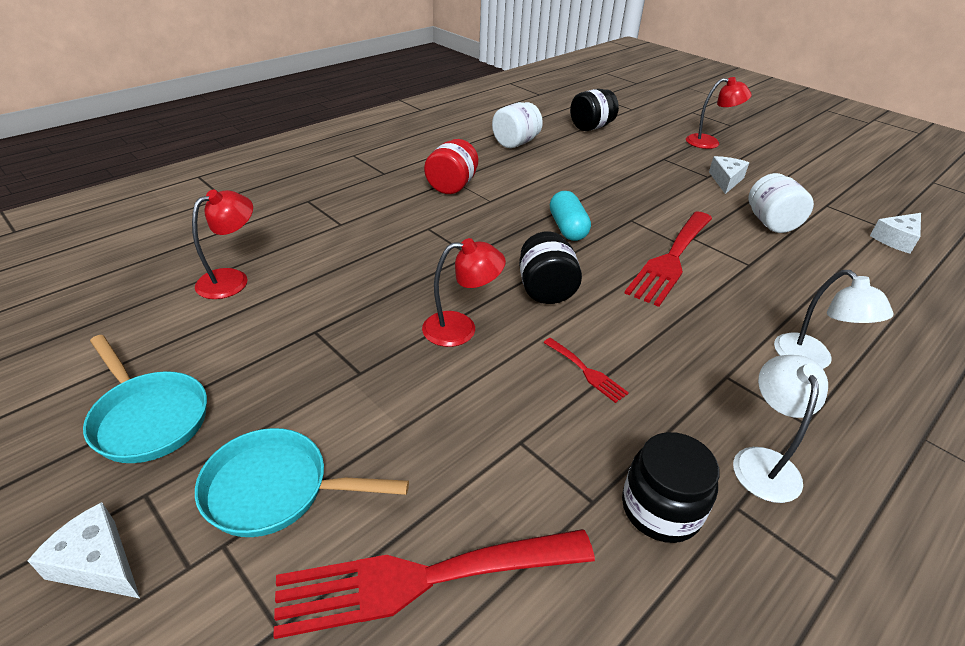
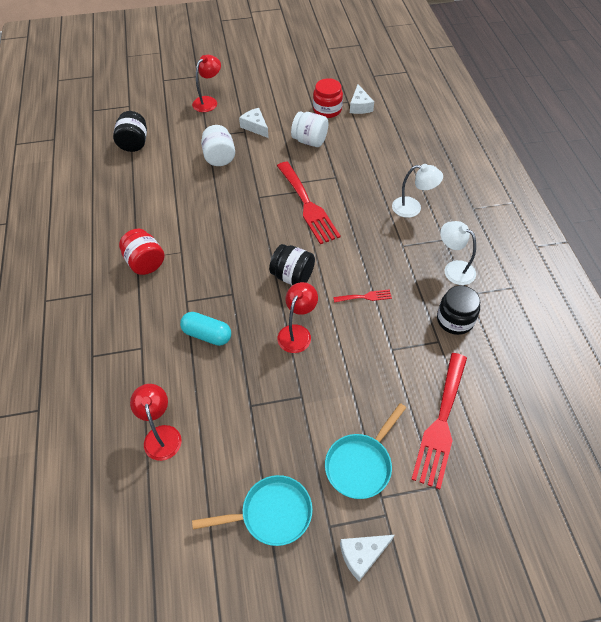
camera: 55 degrees left, 15 degrees up
white jar [492,102,543,148] -> white jar moved to [201,125,235,166]
turquoise capsule [550,191,591,241] -> turquoise capsule moved to [180,312,231,346]
none -> red jar [313,78,343,118]

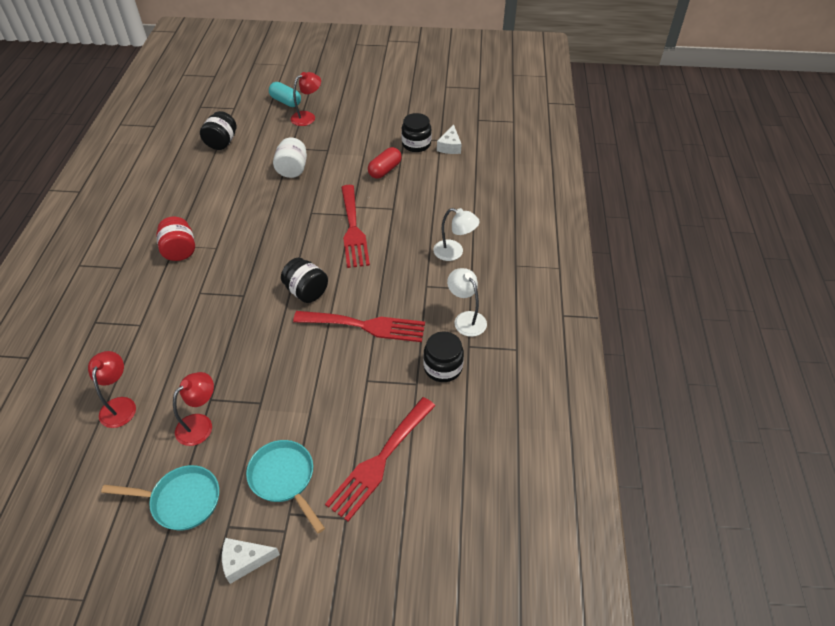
camera: 15 degrees right, 5 degrees down
turquoise capsule [180,312,231,346] -> turquoise capsule moved to [269,82,301,107]
white cheese [239,108,268,138] -> none
red lamp [277,282,318,353] -> red lamp moved to [173,372,214,446]
white jar [291,111,328,147] -> red capsule [368,147,402,179]
red jar [313,78,343,118] -> black jar [402,113,432,152]
turquoise pan [325,403,406,499] -> turquoise pan turned 90 degrees clockwise [246,440,325,533]
red fork [333,289,392,303] -> red fork [293,311,425,342], size x2.23

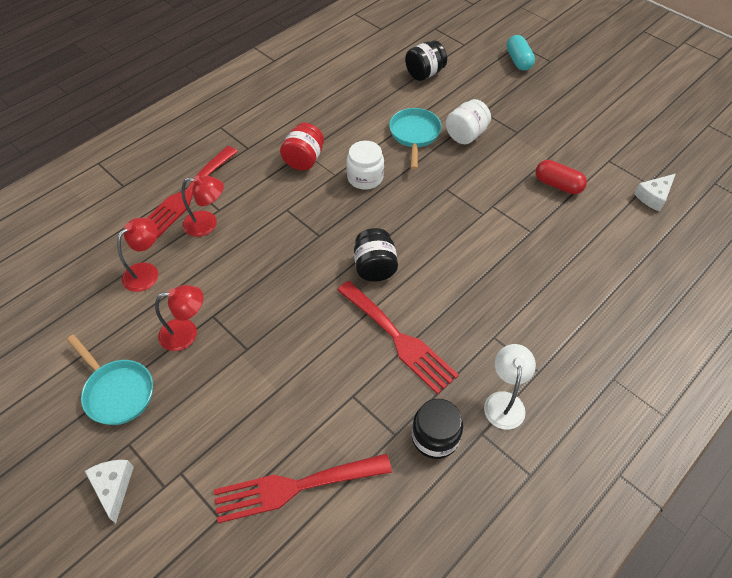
camera: 40 degrees right, 5 degrees up
white cheese [222,538,280,584] -> white cheese turned 45 degrees clockwise [85,460,134,524]
turquoise pan [246,440,325,533] -> turquoise pan moved to [389,108,442,170]
red lamp [290,72,321,126] -> red lamp moved to [182,175,224,237]
red fork [341,185,370,268] -> red fork moved to [147,146,238,238]
red capsule [368,147,402,179] -> red capsule turned 45 degrees clockwise [536,160,587,194]
black jar [402,113,432,152] -> none
white lamp [433,208,480,261] -> none
none -> white jar [346,141,384,190]

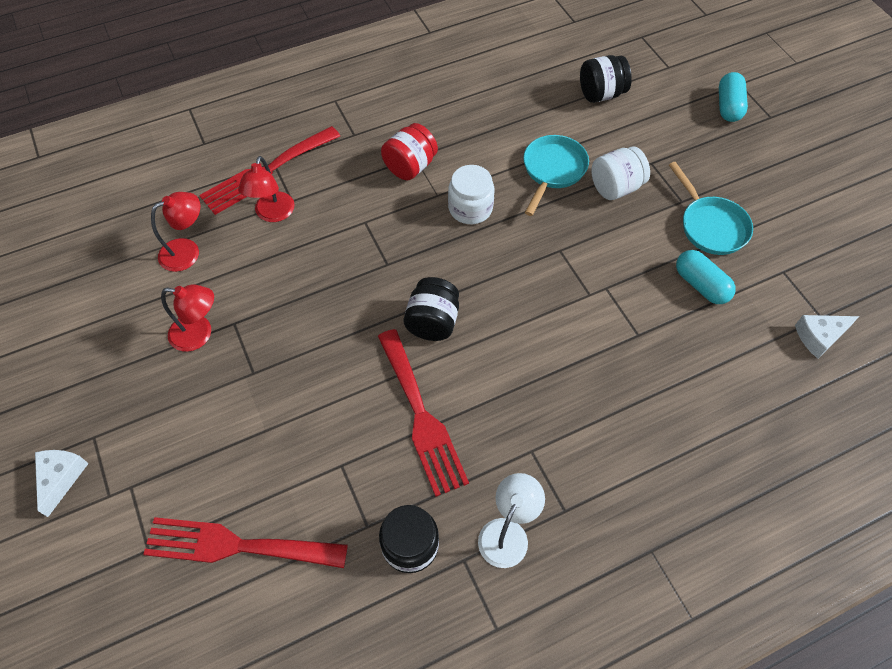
camera: 20 degrees right, 5 degrees up
turquoise pan [67,335,153,425] -> turquoise pan moved to [669,162,753,255]
red lamp [182,175,224,237] -> red lamp turned 75 degrees clockwise [238,156,295,222]
red capsule [536,160,587,194] -> turquoise capsule [676,250,736,304]

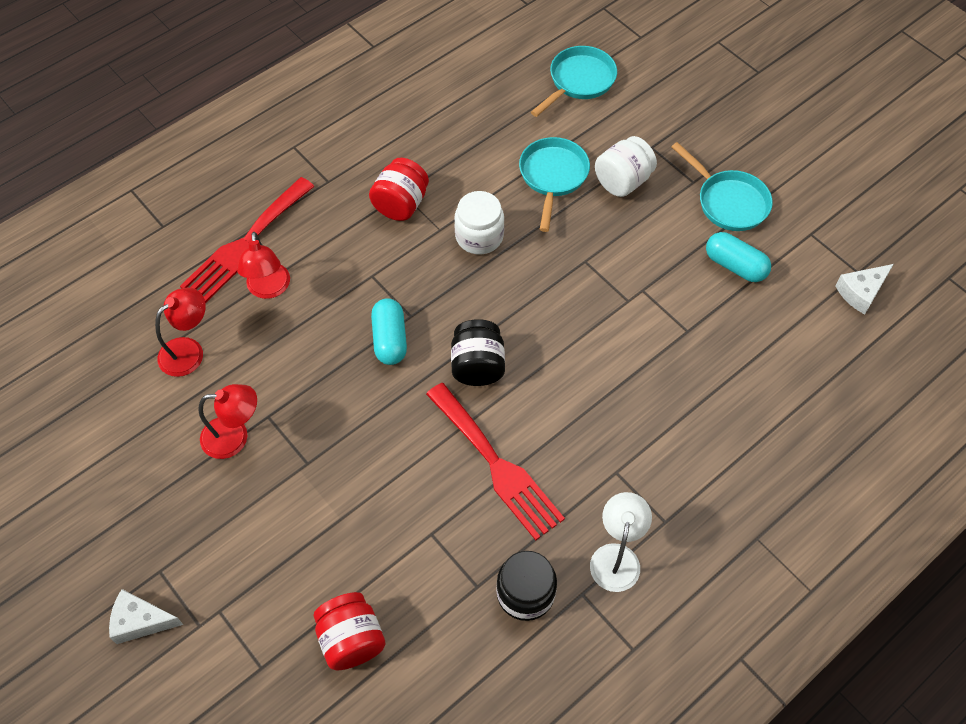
camera: 15 degrees left, 0 degrees up
white cheese [35,450,89,517] -> white cheese turned 75 degrees counterclockwise [109,589,183,644]
red fork [143,517,348,568] -> red jar [314,592,386,670]
black jar [580,55,632,103] -> turquoise pan [531,46,617,117]
turquoise capsule [719,72,748,122] -> turquoise capsule moved to [371,298,407,365]

